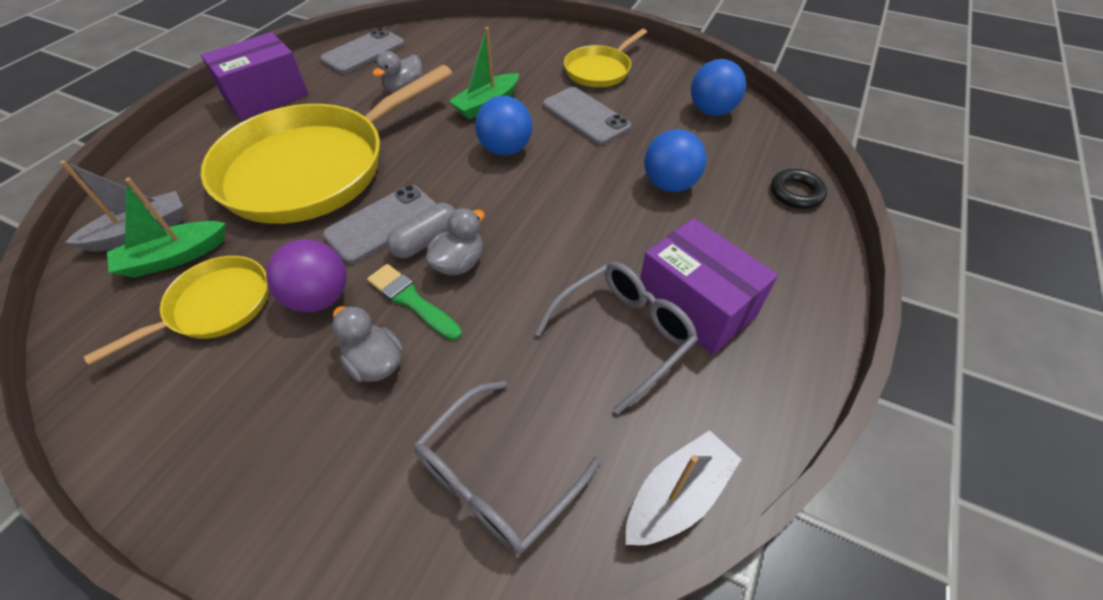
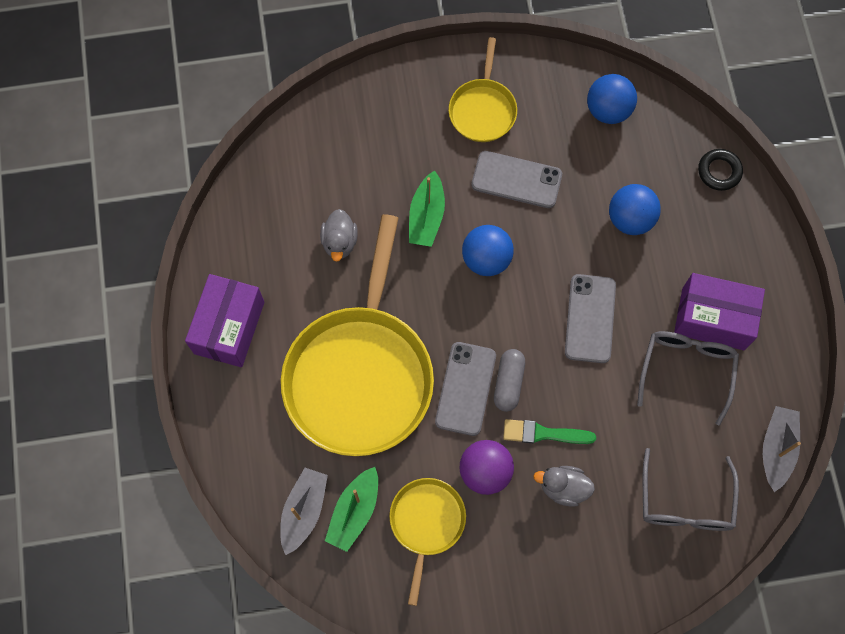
camera: 35 degrees left, 20 degrees up
grey phone [320,28,405,74] -> grey phone moved to [565,274,616,363]
grey duck [426,208,485,275] -> none

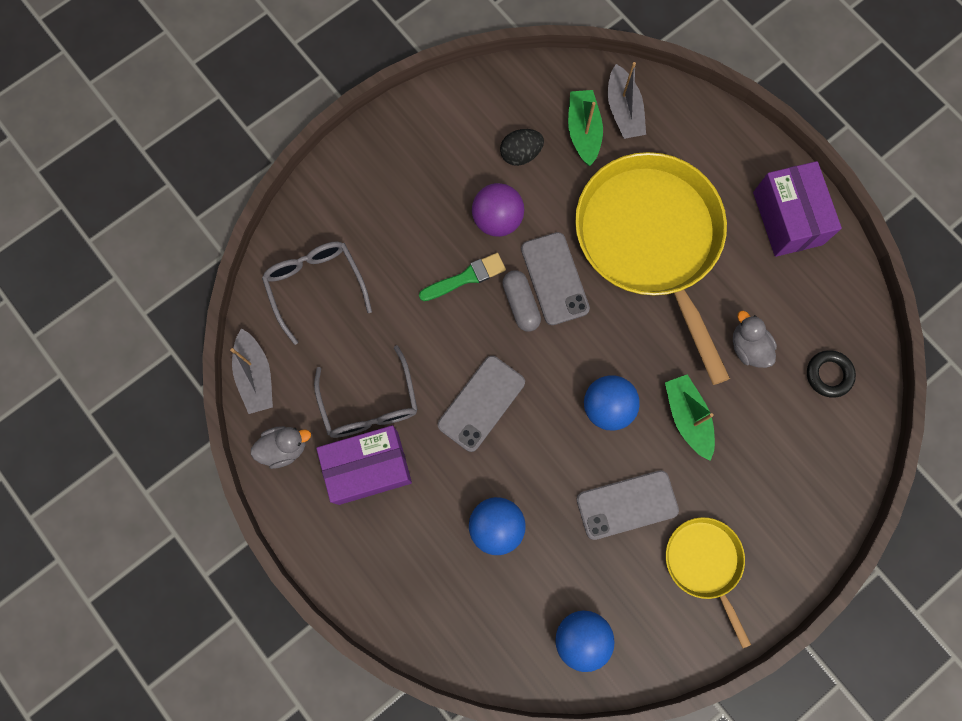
camera: 150 degrees right, 5 degrees up
yellow pan [389,478,466,606] -> black egg [500,129,544,166]
grey duck [533,466,595,507] -> grey duck moved to [251,426,311,469]
grey phone [565,274,616,363] -> grey phone turned 60 degrees clockwise [438,356,525,452]
black ring [698,149,743,191] -> black ring moved to [807,350,856,398]

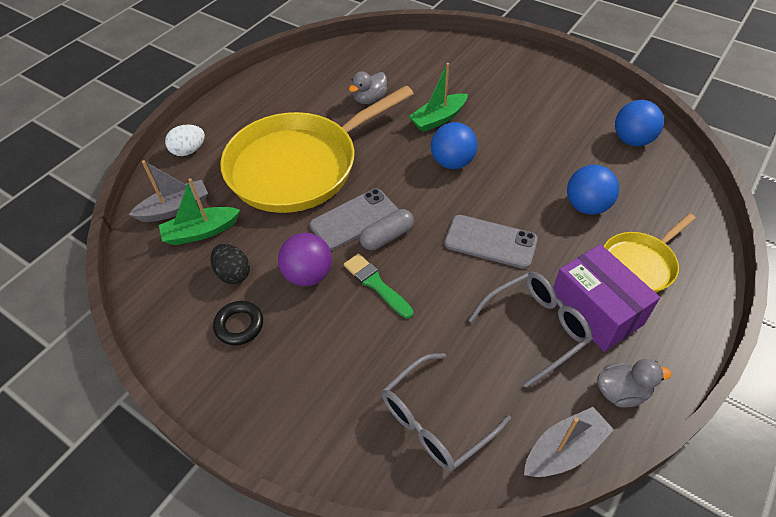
camera: 105 degrees left, 25 degrees down
grey duck [251,426,311,469] -> grey duck turned 120 degrees clockwise [597,359,672,407]
grey phone [577,470,679,540] -> none
yellow pan [666,517,751,648] -> yellow pan moved to [604,213,696,293]
purple box [753,161,842,257] -> none
black ring [807,350,856,398] -> black ring moved to [213,301,263,345]
none -> white egg [165,125,205,156]

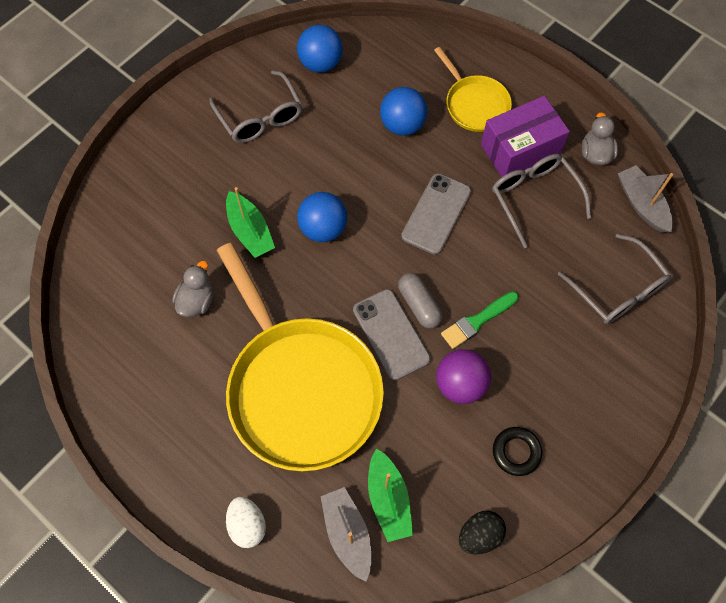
camera: 85 degrees left, 15 degrees up
black egg [211,244,250,284] -> black egg moved to [459,511,506,554]
grey duck [349,71,387,104] -> grey duck turned 120 degrees counterclockwise [172,261,213,317]
none -> grey glasses [209,70,302,143]

